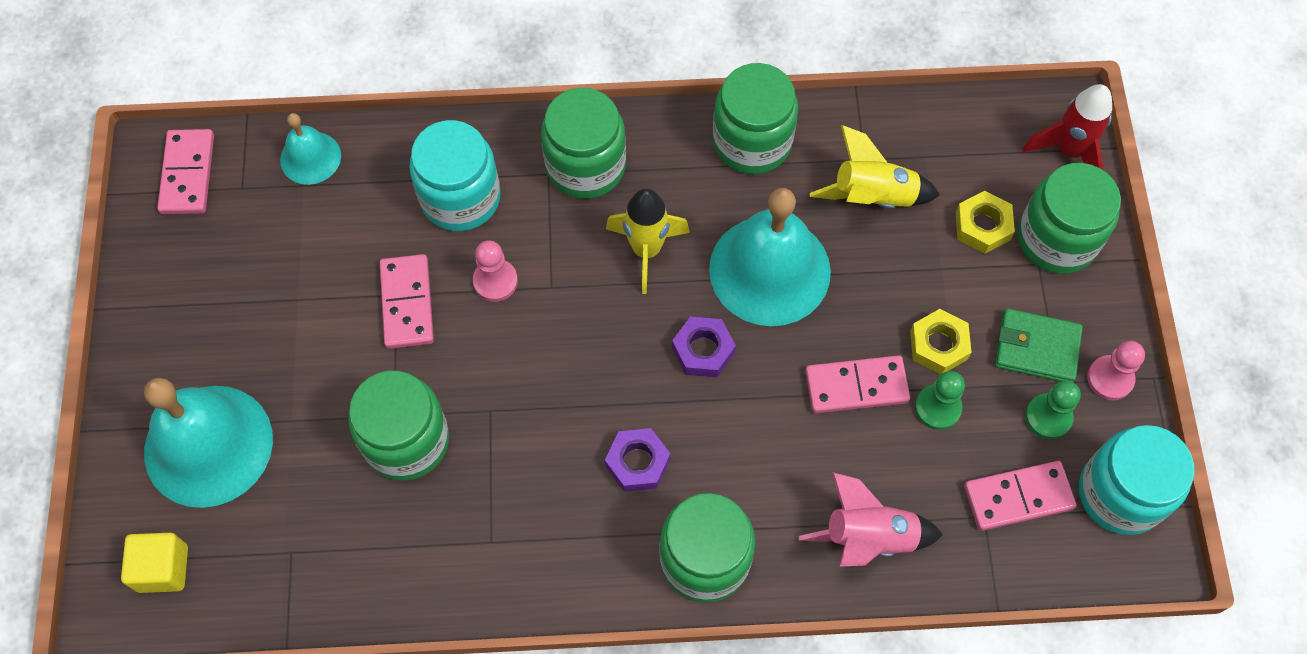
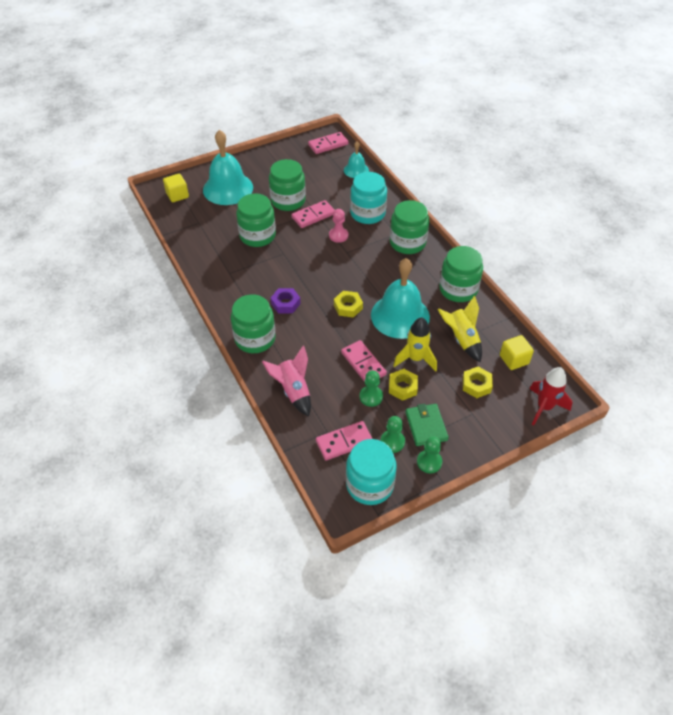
camera: 65 degrees right, 15 degrees down
yellow rocket [606,189,690,294] -> yellow rocket moved to [393,317,437,371]
purple nut [672,317,736,377] -> yellow nut [334,291,363,318]
pink domino [964,461,1077,531] -> pink domino turned 75 degrees counterclockwise [316,421,373,461]
green jar [1018,163,1121,274] -> green jar moved to [269,159,306,211]
pink pawn [1087,341,1145,400] -> green pawn [417,436,442,473]
none -> yellow cube [500,335,534,370]

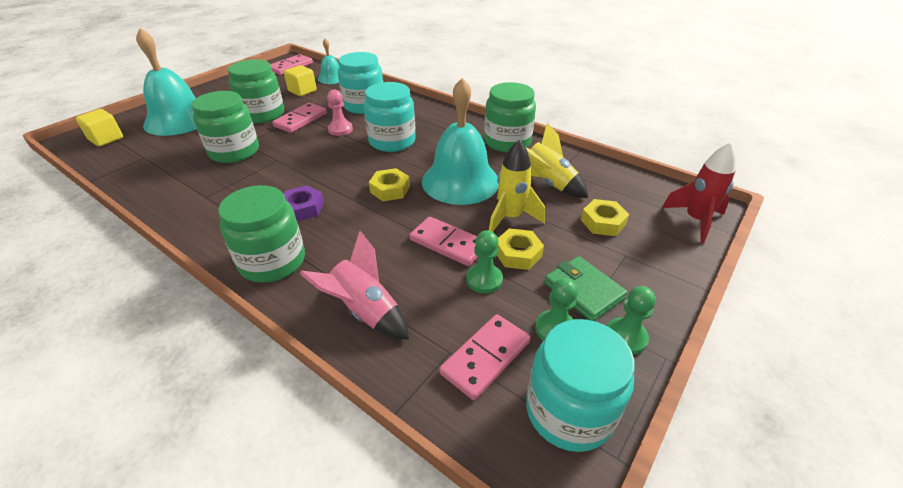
camera: 25 degrees left, 10 degrees down
green jar [390,200,429,254] -> none
yellow cube [500,335,534,370] -> yellow cube moved to [284,65,317,96]
none -> turquoise jar [364,82,416,152]

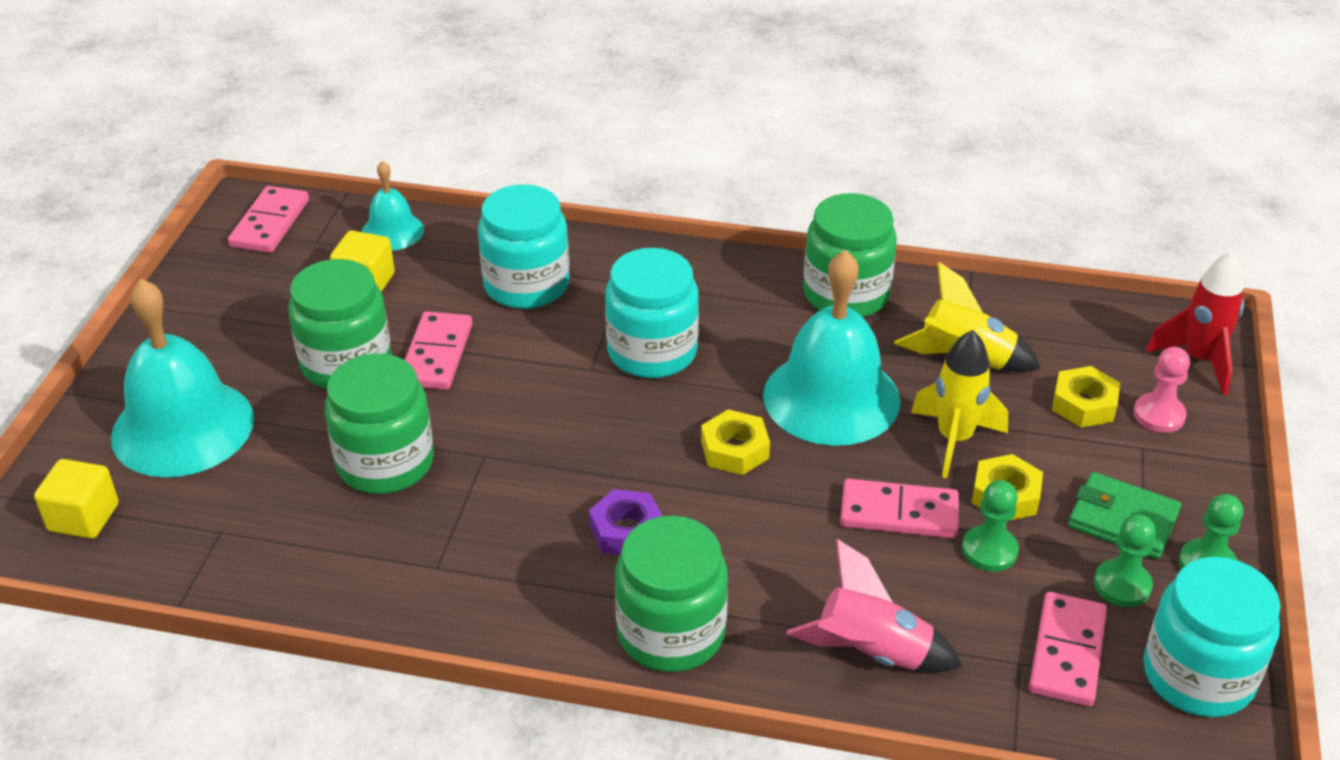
camera: 25 degrees left, 0 degrees up
pink pawn [327,89,353,136] -> pink pawn moved to [1133,347,1190,433]

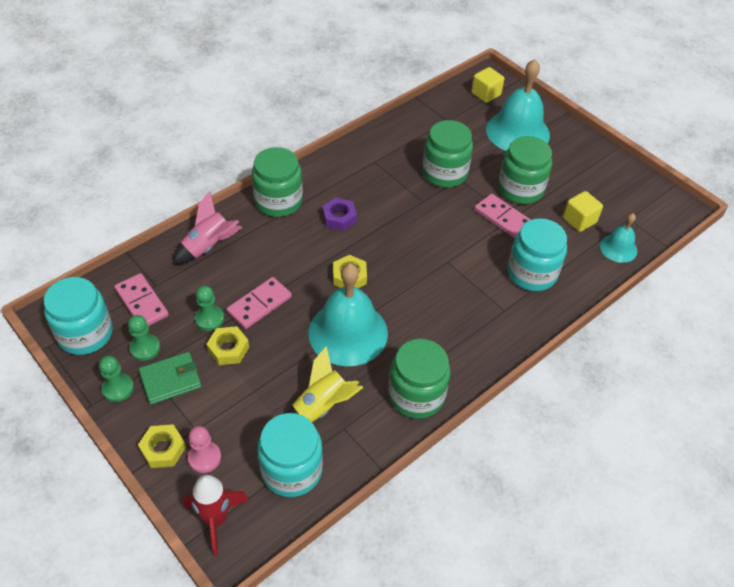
camera: 125 degrees right, 10 degrees up
pink domino [228,186,309,253] -> none
turquoise jar [605,248,699,378] -> turquoise jar moved to [257,413,323,497]
yellow rocket [911,330,1008,478] -> none
yellow nut [1052,366,1120,428] -> yellow nut moved to [138,424,186,468]

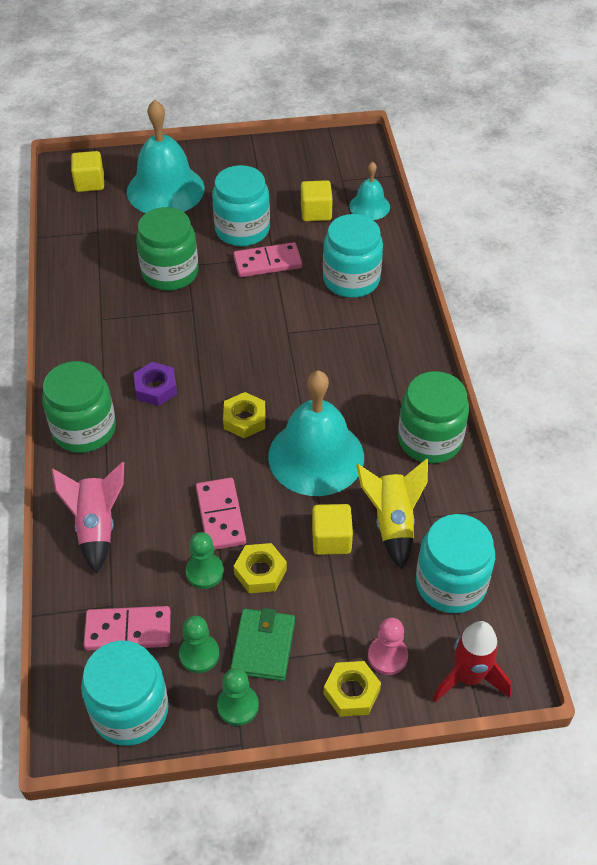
camera: 55 degrees left, 0 degrees up
green jar [498,136,552,204] -> turquoise jar [212,165,270,246]
none -> yellow cube [312,504,353,555]

